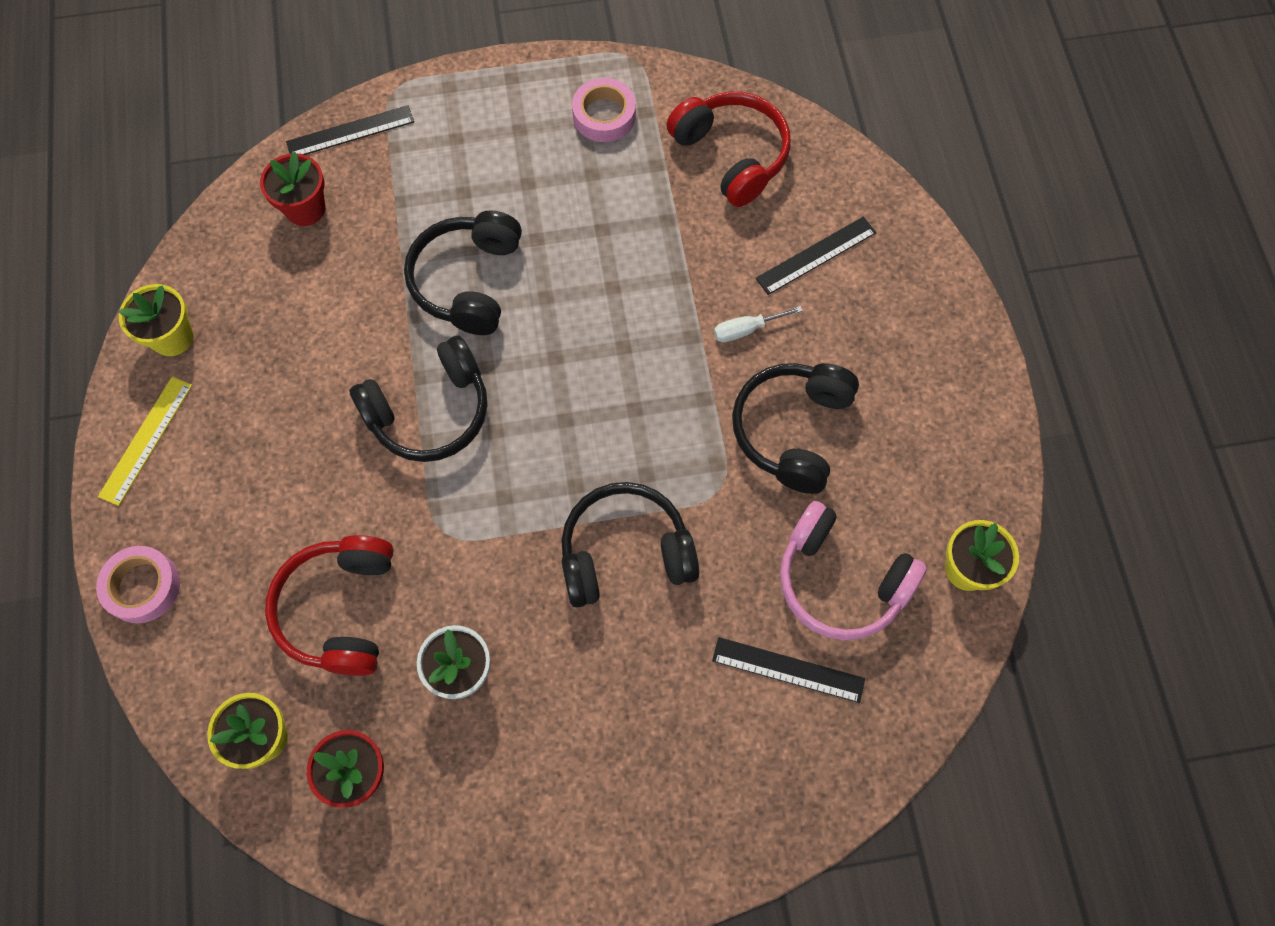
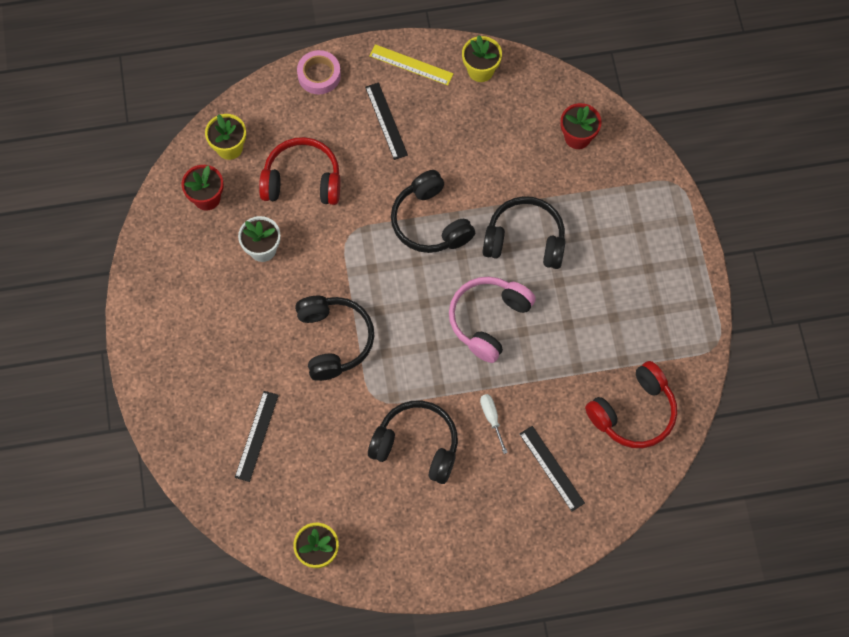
camera: 90 degrees right, 0 degrees up
black ruler [286,105,414,155] -> black ruler moved to [365,83,408,160]
pink tape [572,78,636,142] -> none
pink headphones [780,501,927,640] -> pink headphones moved to [449,277,536,363]

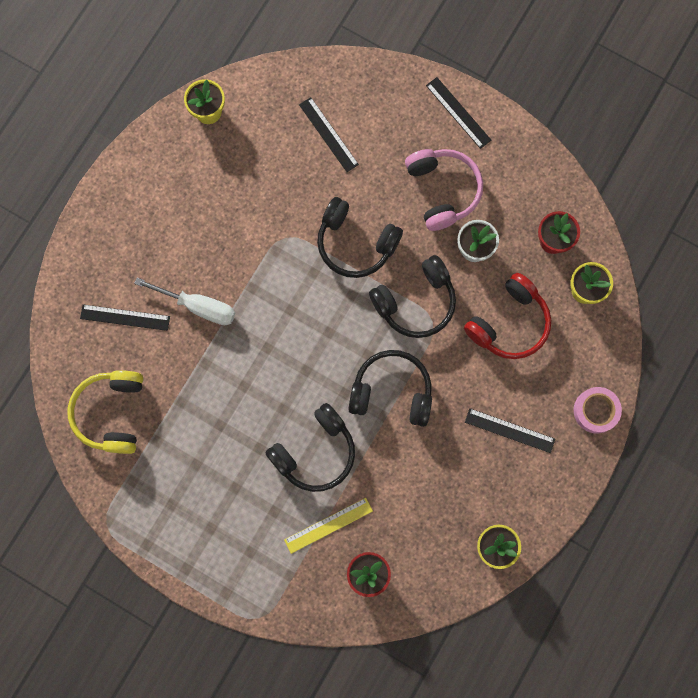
camera: 130 degrees right, 10 degrees up
black headphones [368,400,458,484] -> black headphones moved to [369,255,456,338]
yellow ruler [369,44,454,85] -> yellow ruler moved to [284,498,373,554]
pink headphones [449,277,536,363] -> pink headphones moved to [405,149,483,231]
white screwdriver [480,394,508,454] -> white screwdriver [134,278,235,325], size x1.75
red headphones [585,361,677,448] -> yellow headphones [68,370,143,454]
none -> black ruler [426,77,491,149]

